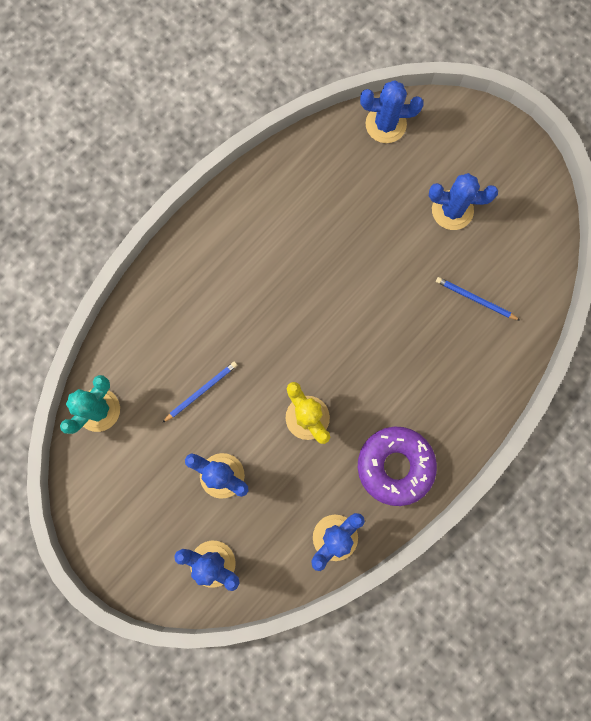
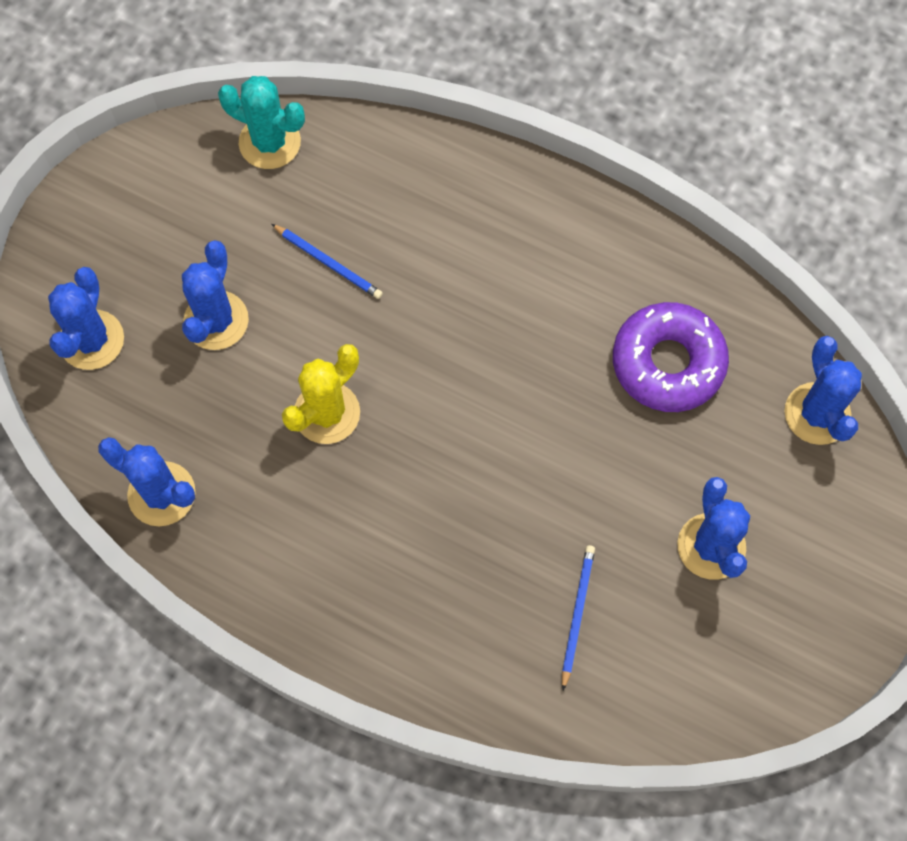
camera: 75 degrees right, 10 degrees down
purple donut [358,426,437,506] -> purple donut moved to [613,302,729,412]

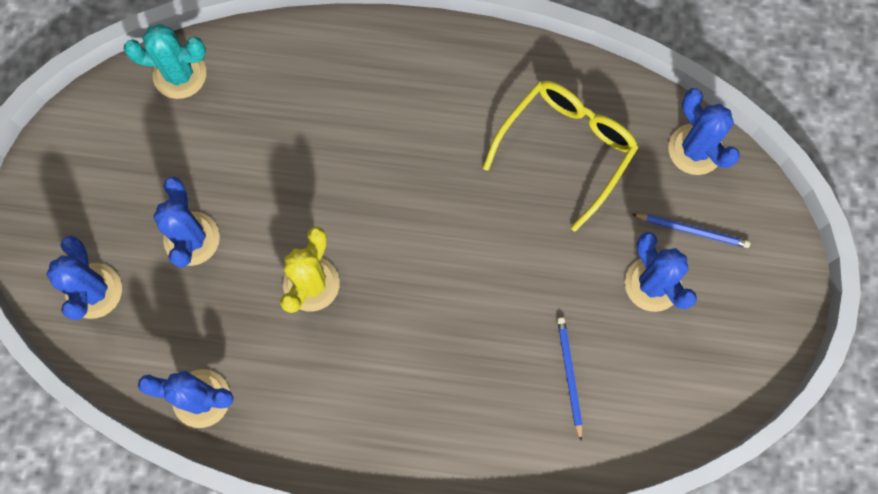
camera: 20 degrees left, 5 degrees up
blue pencil [272,224,383,299] -> blue pencil moved to [632,214,751,248]
purple donut [613,302,729,412] -> yellow glasses [483,81,638,232]

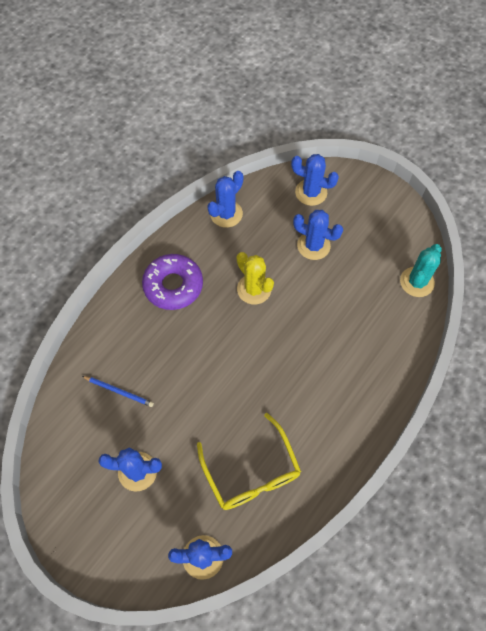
camera: 120 degrees right, 10 degrees down
blue pencil [632,214,751,248] -> none
none -> purple donut [142,254,203,310]

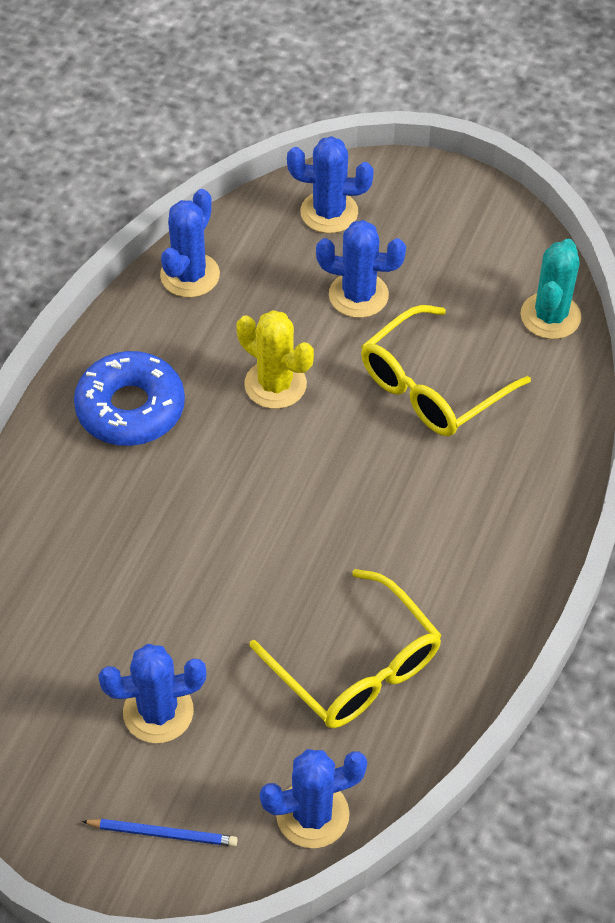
camera: 15 degrees left, 10 degrees down
blue pencil [82,376,154,407] -> blue pencil moved to [81,819,238,847]
purple donut [142,254,203,310] -> blue donut [74,351,185,446]
none -> yellow glasses [361,305,531,436]

